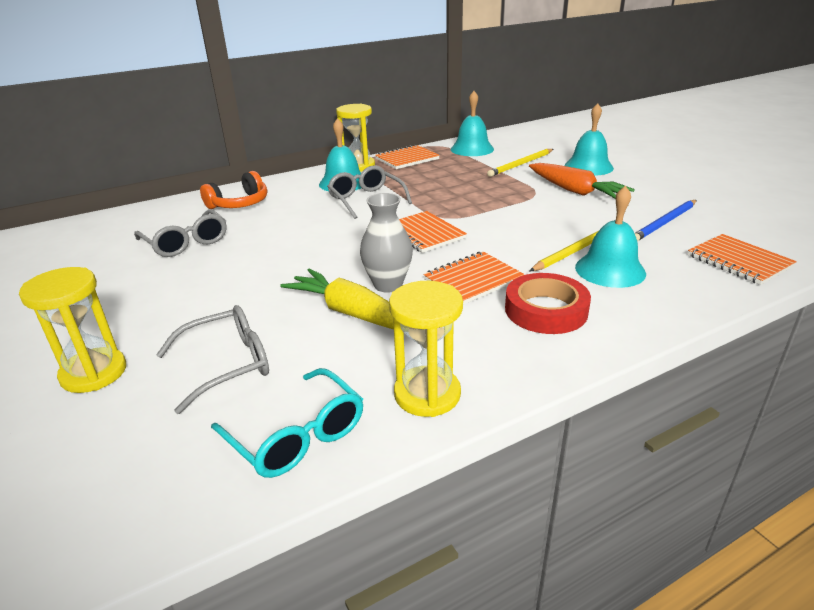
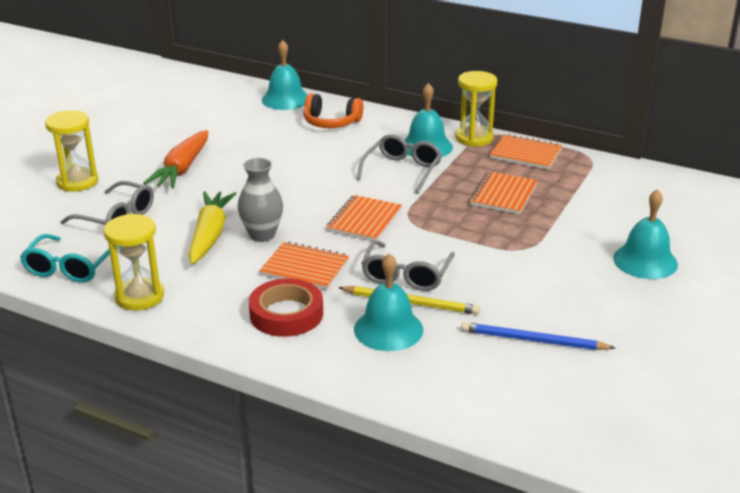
camera: 55 degrees right, 0 degrees up
grey glasses [134,209,227,257] -> grey glasses moved to [361,240,455,291]
turquoise bell [451,91,494,156] -> turquoise bell moved to [262,40,307,110]
yellow pencil [487,149,553,177] -> none
orange carrot [529,163,635,199] -> orange carrot moved to [143,130,208,188]
orange notebook [688,234,797,285] -> orange notebook moved to [470,171,538,215]

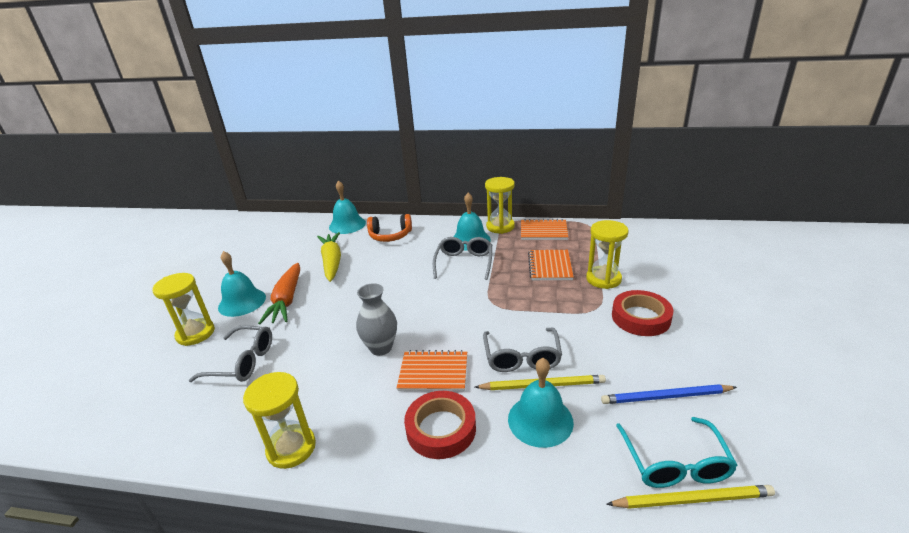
camera: 15 degrees left, 0 degrees up
turquoise glasses [20,234,110,283] -> turquoise glasses moved to [616,417,738,488]
yellow carrot [188,191,237,264] -> yellow carrot moved to [317,232,341,282]
orange notebook [327,195,402,241] -> none
turquoise bell [613,189,678,279] -> turquoise bell moved to [218,251,266,317]
none -> yellow hourglass [586,220,629,289]
none -> yellow pencil [606,485,775,509]
none -> red tape [612,290,674,336]

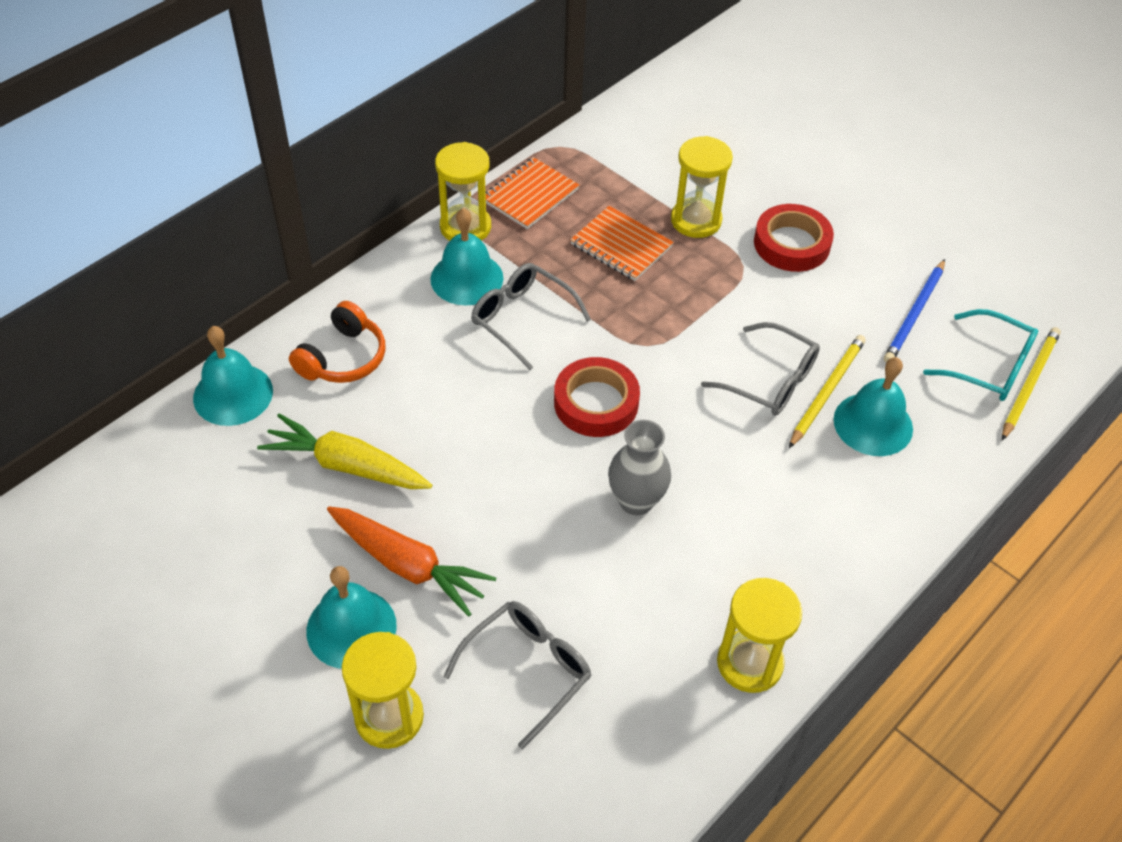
camera: 60 degrees left, 20 degrees up
orange notebook [397,350,467,392] -> none
red tape [404,391,476,459] -> red tape moved to [554,357,640,437]

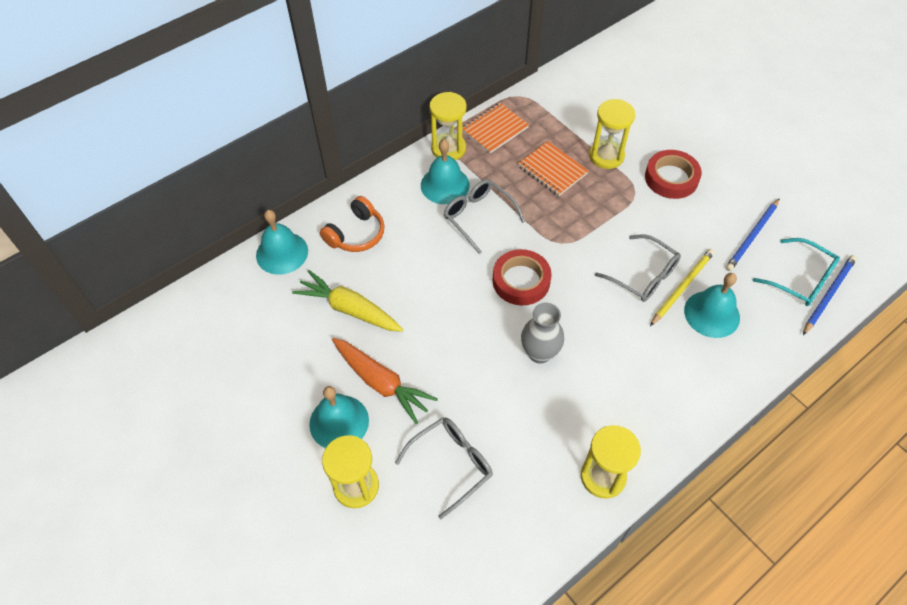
camera: 10 degrees right, 5 degrees up
yellow pencil [1002,327,1061,441] -> blue pencil [803,255,857,335]

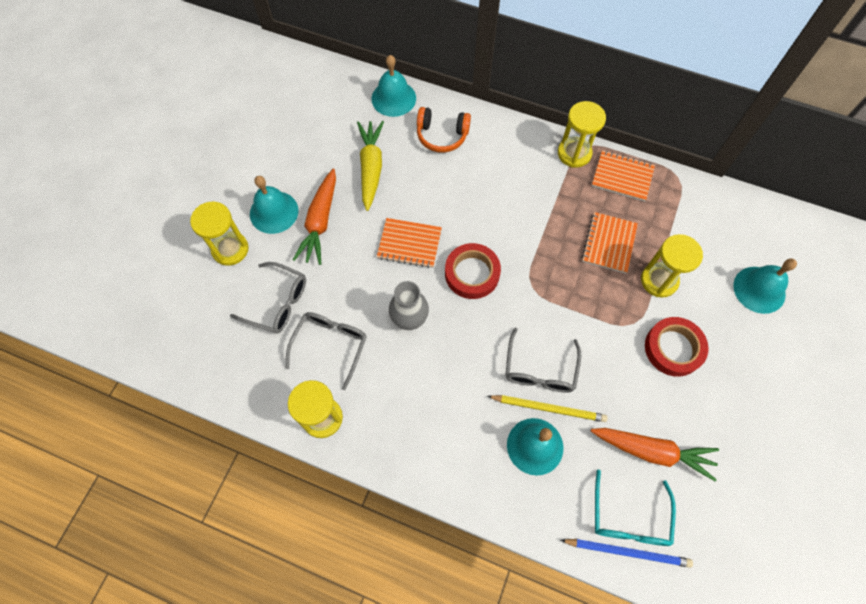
camera: 60 degrees right, 10 degrees up
turquoise bell [421,140,470,204] -> turquoise bell moved to [733,258,797,314]
grey glasses [444,179,525,254] -> grey glasses moved to [286,312,367,390]
blue pencil [726,198,780,271] -> orange carrot [591,428,719,481]
none -> orange notebook [377,218,442,268]

